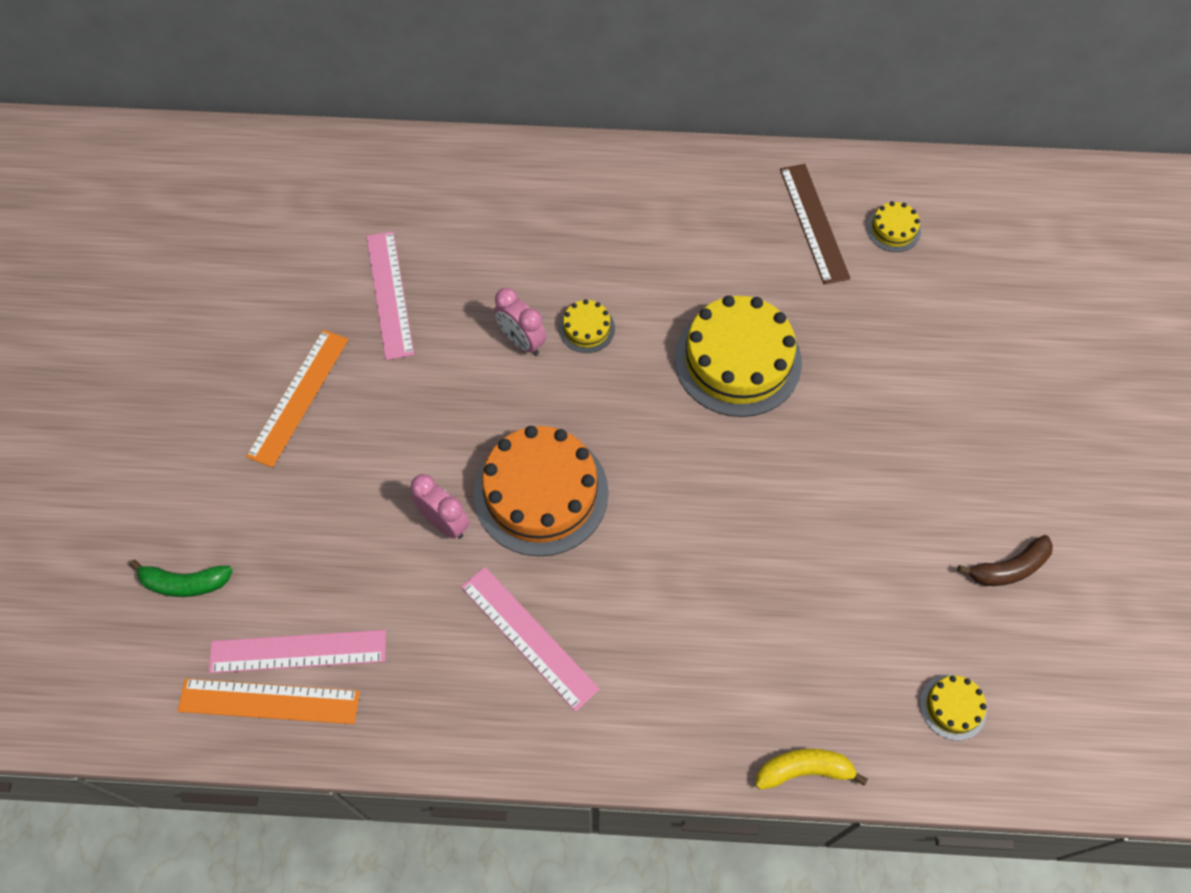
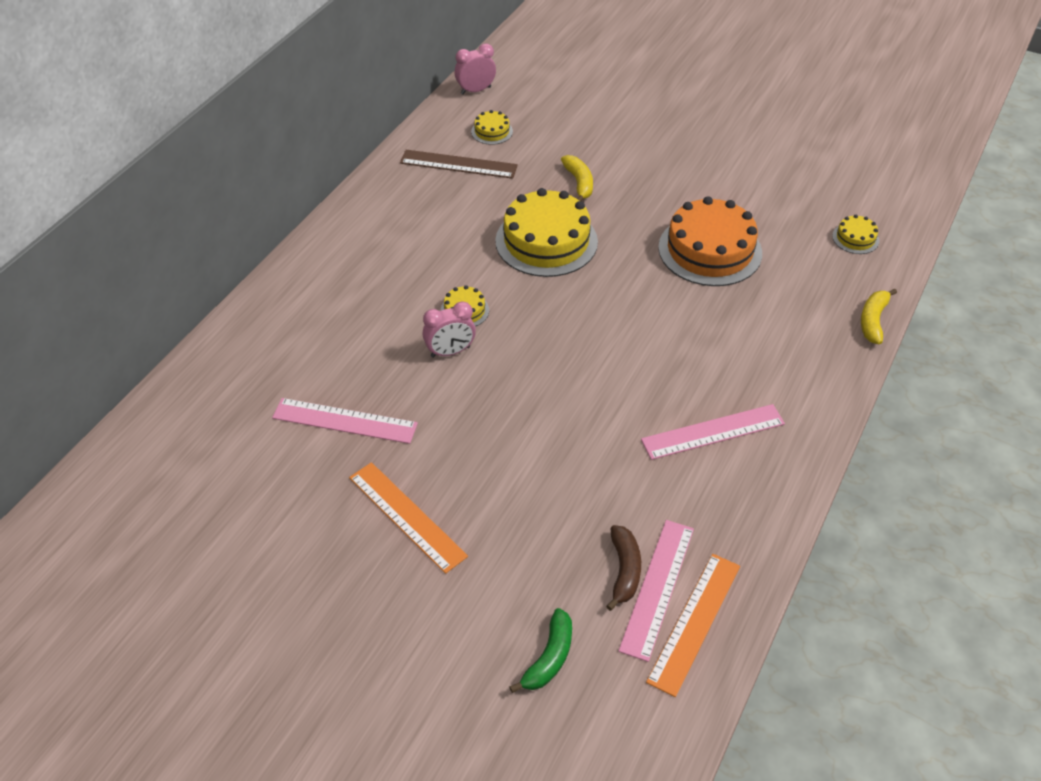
camera: 65 degrees left, 15 degrees down
pink clock [411,474,470,539] -> pink clock moved to [455,44,496,94]
orange cake [474,426,609,556] -> orange cake moved to [658,196,762,286]
brown banana [957,535,1053,586] -> brown banana moved to [606,525,641,611]
none -> yellow banana [561,155,593,201]

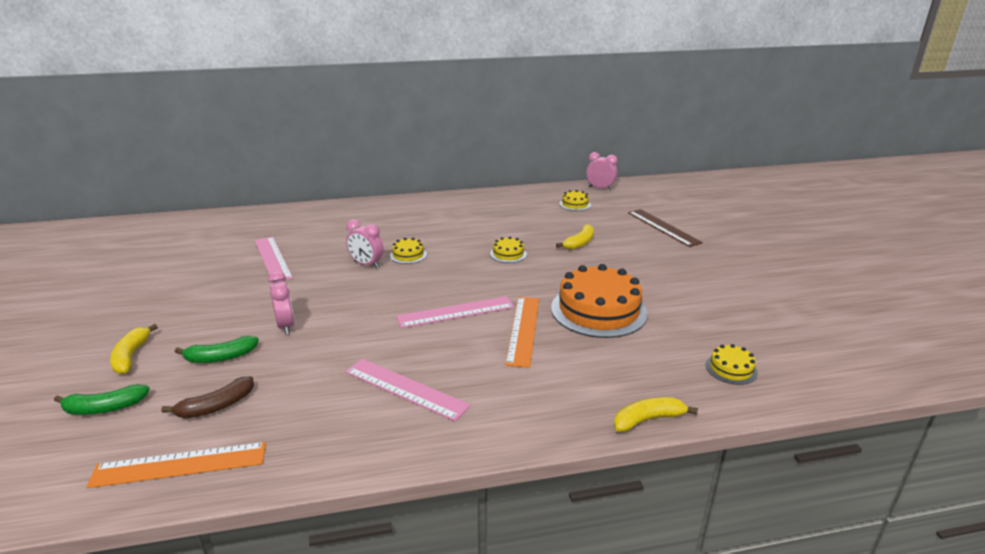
camera: 50 degrees right, 20 degrees down
orange ruler [349,462,468,574] -> orange ruler moved to [505,297,539,368]
brown ruler [400,150,518,179] -> brown ruler moved to [628,209,703,247]
yellow cake [495,188,598,277] -> yellow cake [490,237,527,263], size x0.45
pink ruler [618,520,694,662] -> pink ruler moved to [396,296,514,328]
none -> yellow banana [110,324,158,374]
none -> green banana [175,336,259,363]
none -> pink clock [268,271,294,334]

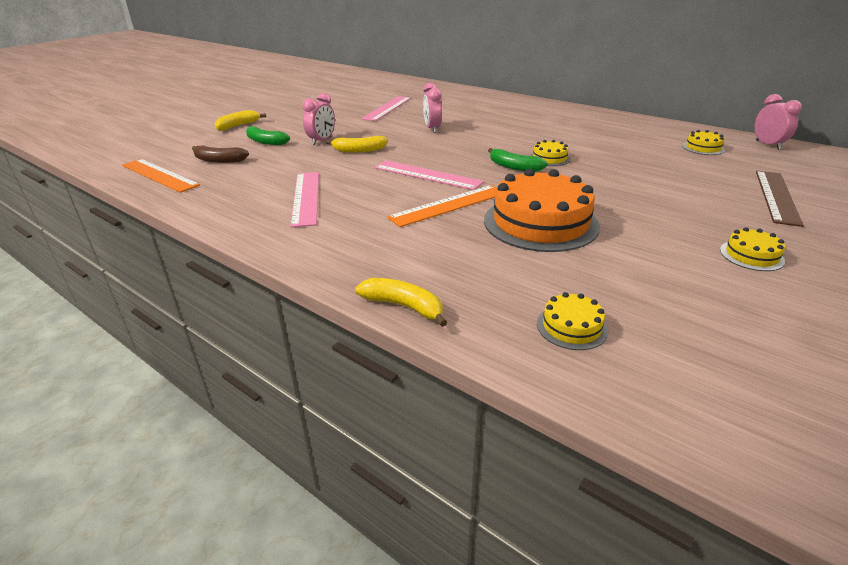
camera: 50 degrees right, 5 degrees up
green banana [54,384,150,415] -> green banana moved to [488,148,548,172]
yellow cake [390,238,427,264] -> yellow cake moved to [720,227,785,271]
yellow banana [556,224,594,250] -> yellow banana moved to [326,136,388,153]

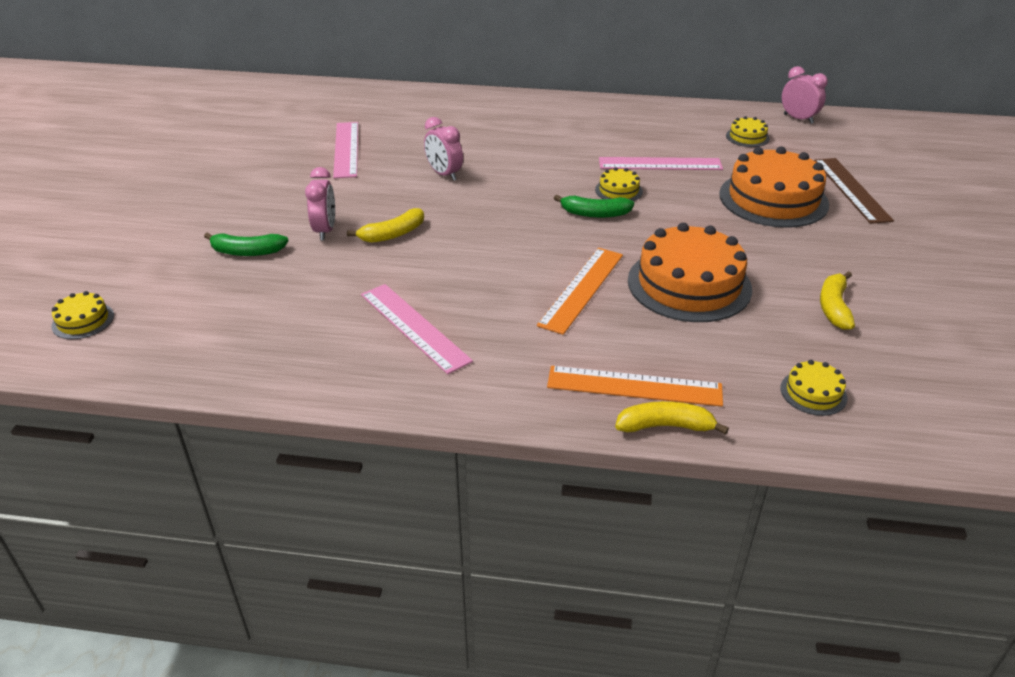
camera: 30 degrees left, 5 degrees up
orange ruler [122,159,200,193] -> orange ruler moved to [547,366,723,407]
brown banana [192,145,249,163] -> none
yellow banana [215,110,266,131] -> yellow banana moved to [820,271,855,330]
pink ruler [374,160,484,190] -> pink ruler moved to [599,157,723,170]
yellow cake [720,227,785,271] -> yellow cake moved to [51,291,114,339]
none -> orange cake [719,147,829,228]

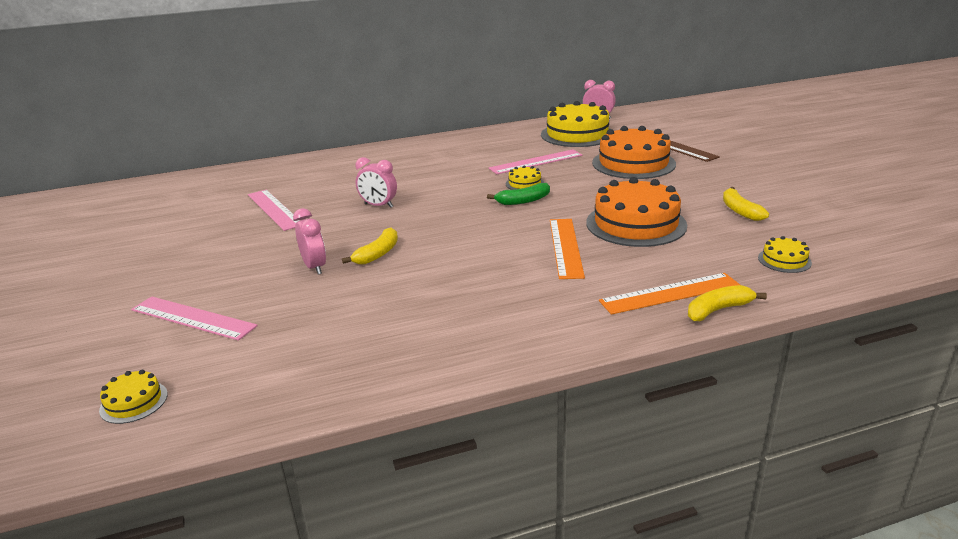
camera: 25 degrees left, 10 degrees down
green banana [204,233,289,256] -> none
pink ruler [361,284,473,374] -> pink ruler moved to [131,297,258,341]
yellow cake [726,116,770,147] -> yellow cake [541,101,611,147], size x2.22

